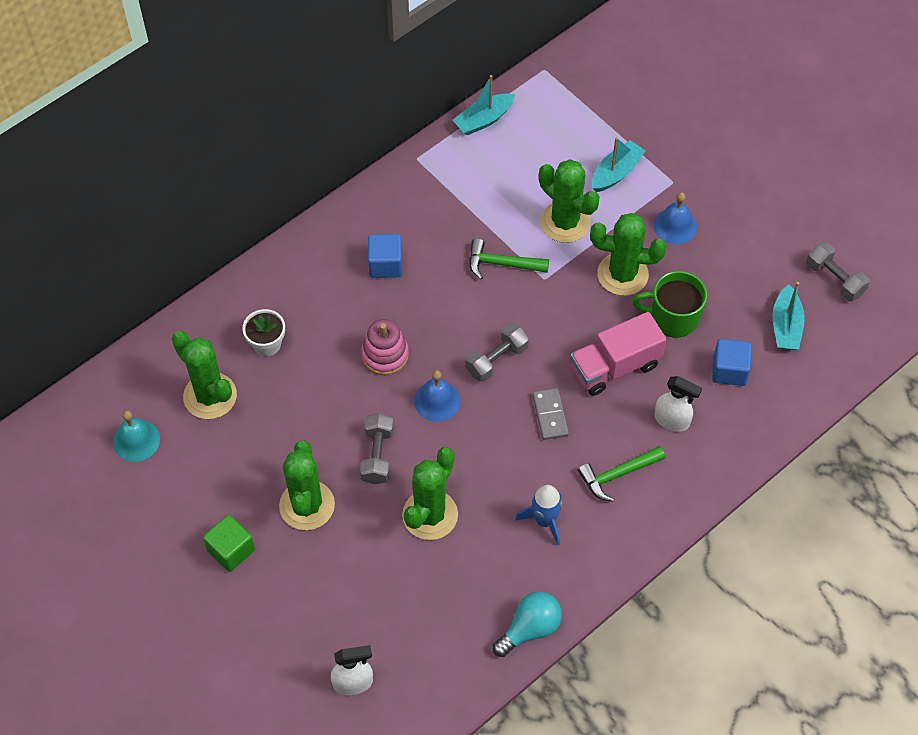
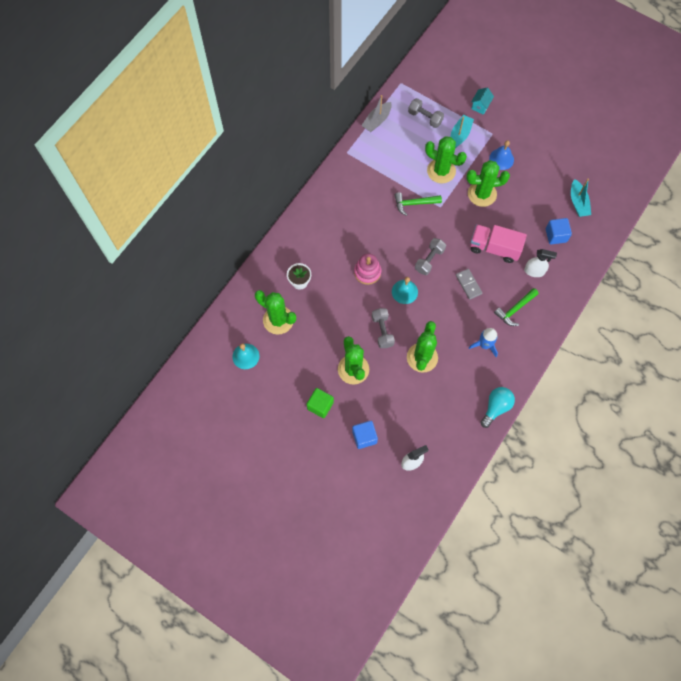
camera: 15 degrees left, 10 degrees up
blue cube [368,234,402,278] -> blue cube moved to [352,421,378,449]
blue bell [414,370,460,422] -> turquoise bell [392,277,418,304]
turquoise boat [453,75,515,135] -> grey boat [361,95,392,132]
pink truck [570,312,667,396] -> pink truck turned 60 degrees clockwise [470,224,527,263]
green mug [632,271,707,337] -> none
grey dumbbell [806,242,870,301] -> grey dumbbell moved to [408,98,444,128]
none -> turquoise house [471,87,494,115]

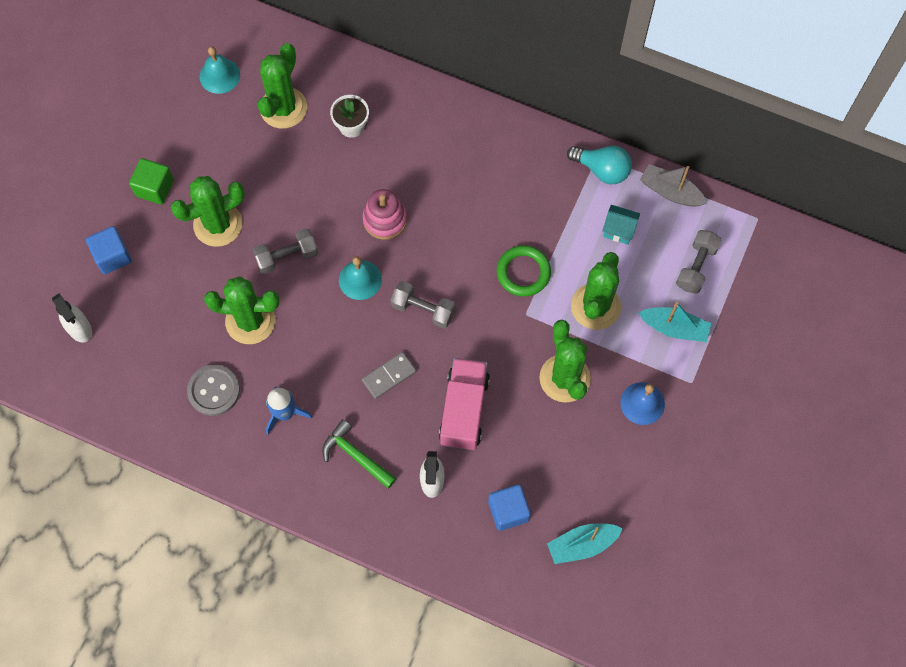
camera: 80 degrees right, 0 degrees up
green hammer [395,192,442,216] -> green ring [497,245,551,297]
turquoise house [471,87,494,115] -> turquoise house moved to [602,205,640,244]
turquoise light bulb [481,387,515,428] -> turquoise light bulb moved to [567,146,632,184]
none -> grey button [187,365,240,416]

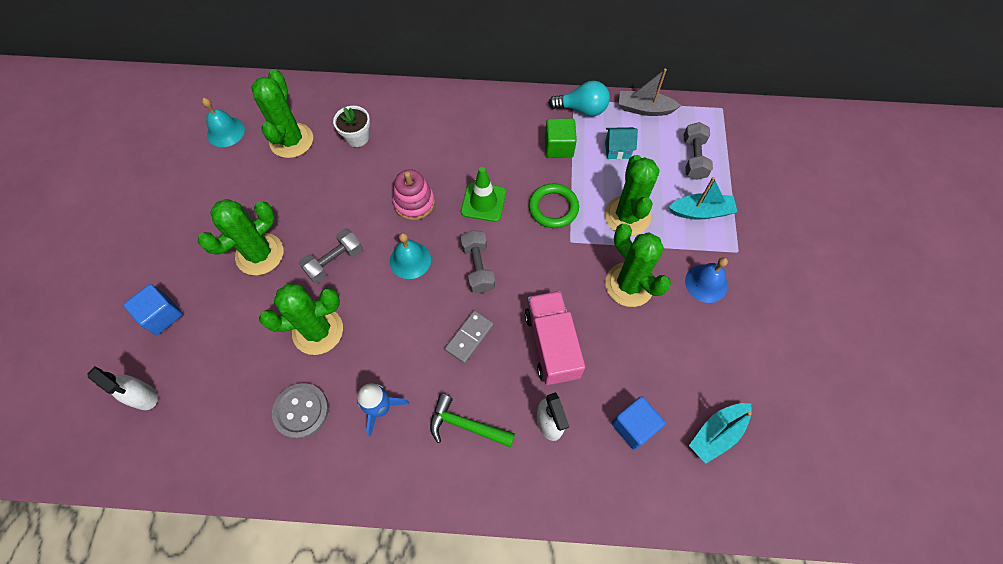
camera: 20 degrees left, 5 degrees down
green cube [129,158,174,205] -> green cube moved to [545,119,577,158]
grey dumbbell [390,281,455,329] -> grey dumbbell turned 75 degrees clockwise [461,230,495,293]
none -> green traffic cone [461,167,506,222]

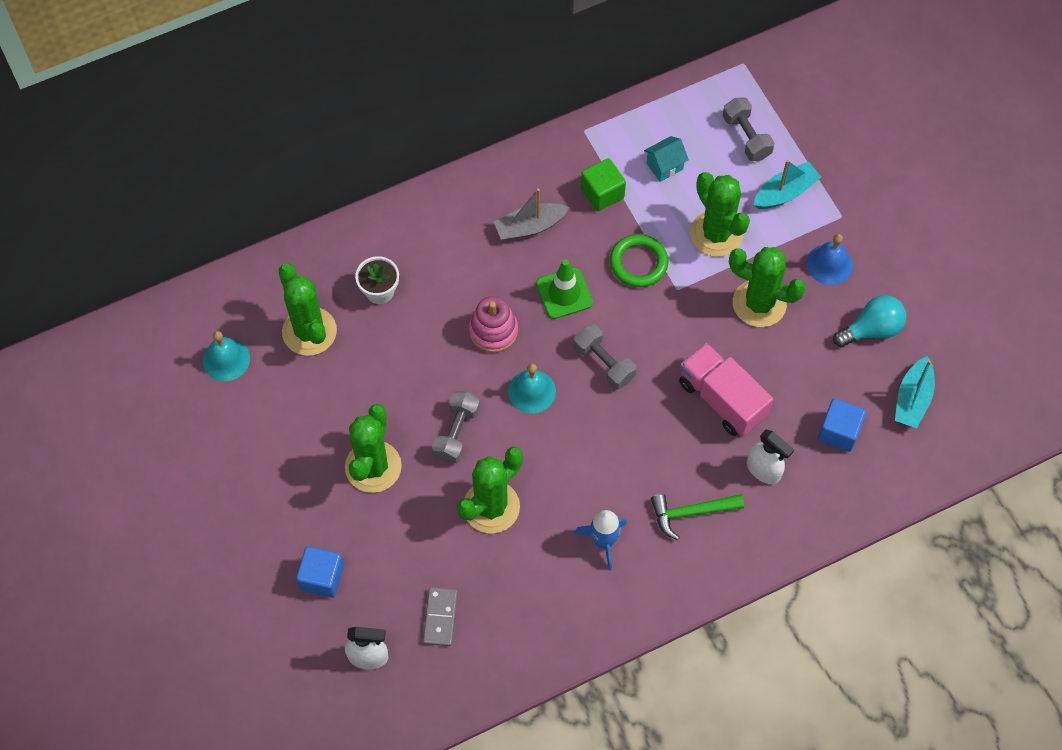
camera: 30 degrees left, 0 degrees up
grey button [272,383,329,439] -> none
grey domino [445,310,494,363] -> grey domino moved to [423,587,458,646]
turquoise light bulb [549,81,610,116] -> turquoise light bulb moved to [833,295,907,347]
grey boat [619,69,681,116] -> grey boat moved to [494,188,569,241]

